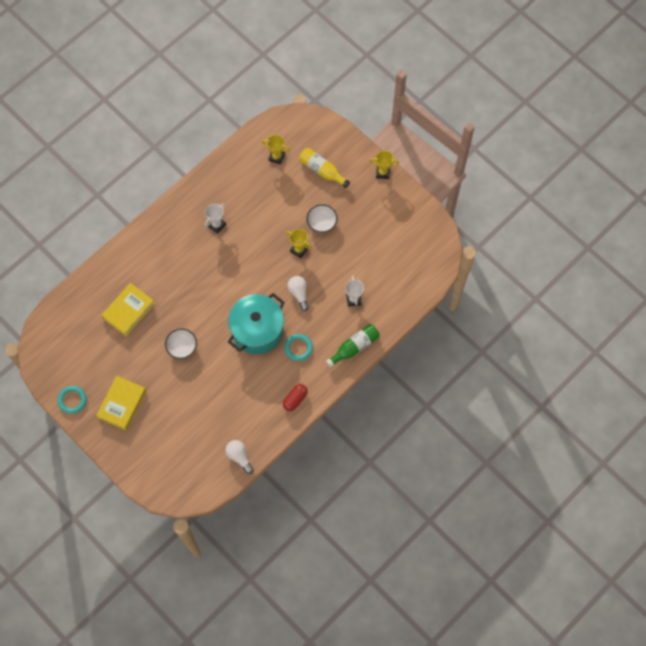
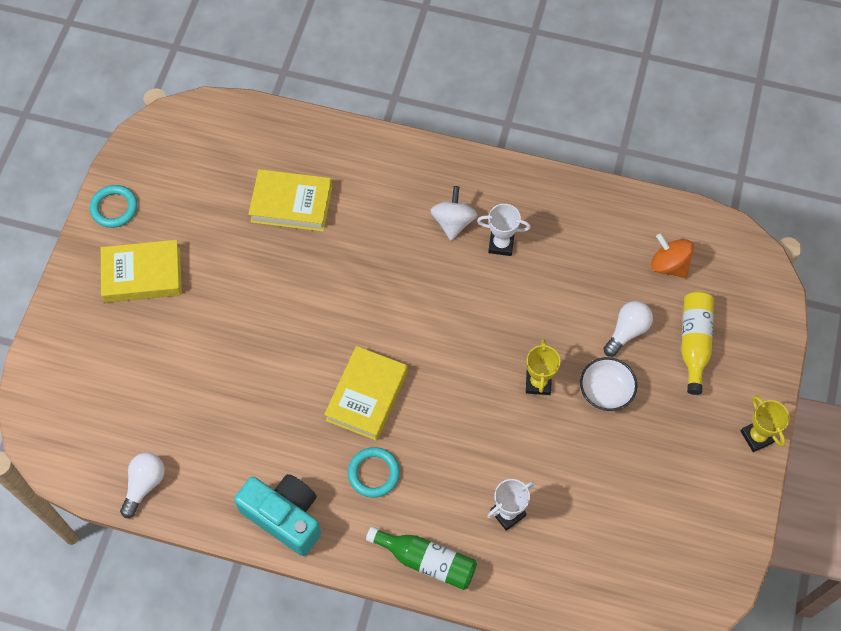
camera: 60 degrees right, 5 degrees down
white bowl [165,329,197,359] -> none
turquoise pot [228,293,285,354] -> yellow book [324,346,408,441]
yellow trophy [262,135,290,164] -> orange spinning top [651,233,694,278]
red capsule [283,384,308,411] -> turquoise camera [234,474,321,556]
white light bulb [288,276,309,311] -> white light bulb moved to [603,301,653,357]
none -> white spinning top [431,186,477,241]

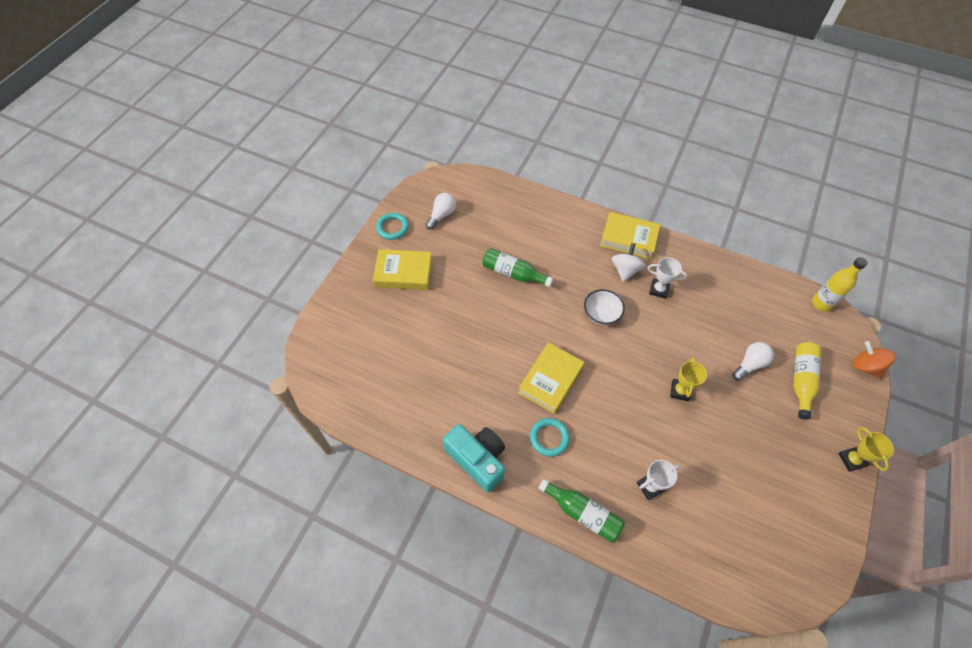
camera: 10 degrees right, 5 degrees down
white light bulb [120,453,165,518] -> white light bulb moved to [425,193,456,230]
yellow book [248,169,332,232] -> yellow book moved to [600,212,660,259]
white bowl [580,357,638,411] -> white bowl moved to [584,289,625,325]
orange spinning top [651,233,694,278] -> orange spinning top moved to [853,341,896,379]
none -> green bottle [482,248,553,287]
none -> yellow bottle [812,257,868,312]

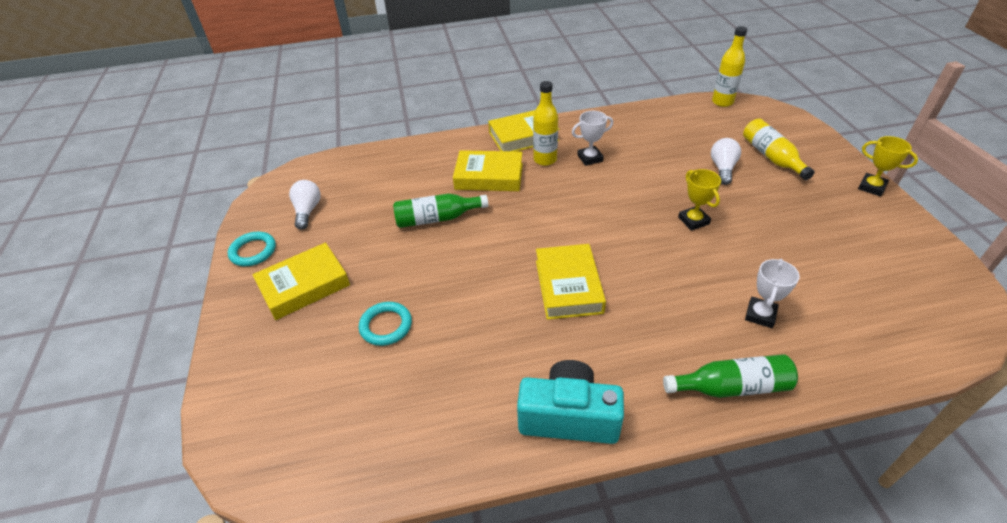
camera: 35 degrees left, 15 degrees down
turquoise ring [530,418,570,457] -> turquoise ring moved to [359,302,412,346]
white bowl [584,289,625,325] -> none
white spinning top [612,243,645,282] -> yellow bottle [533,81,558,166]
orange spinning top [853,341,896,379] -> none
none -> yellow book [453,150,523,191]

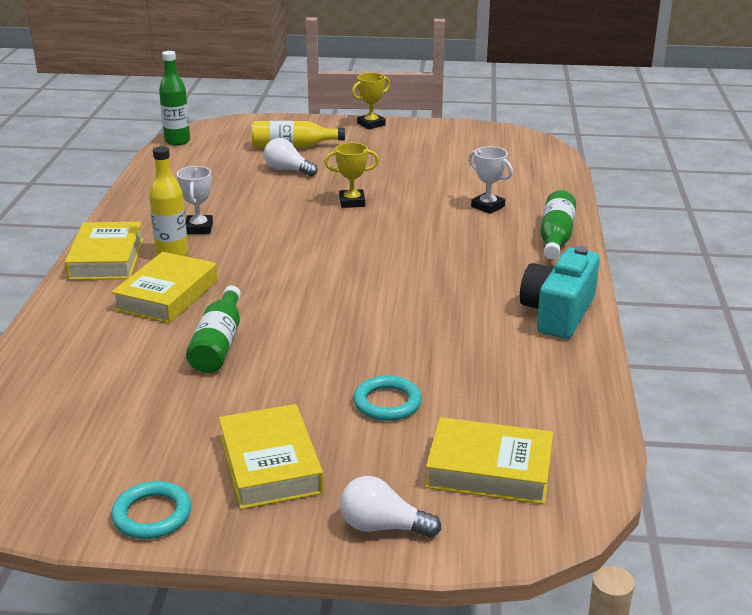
camera: 75 degrees left, 15 degrees down
white light bulb [289,180,321,230] -> white light bulb moved to [340,476,441,538]
yellow book [536,244,606,320] -> yellow book moved to [425,417,553,504]
yellow bottle [712,26,747,107] -> green bottle [159,51,190,145]

